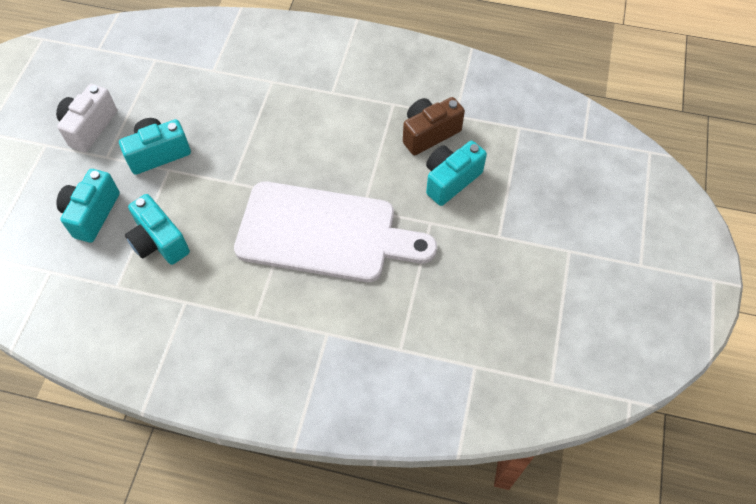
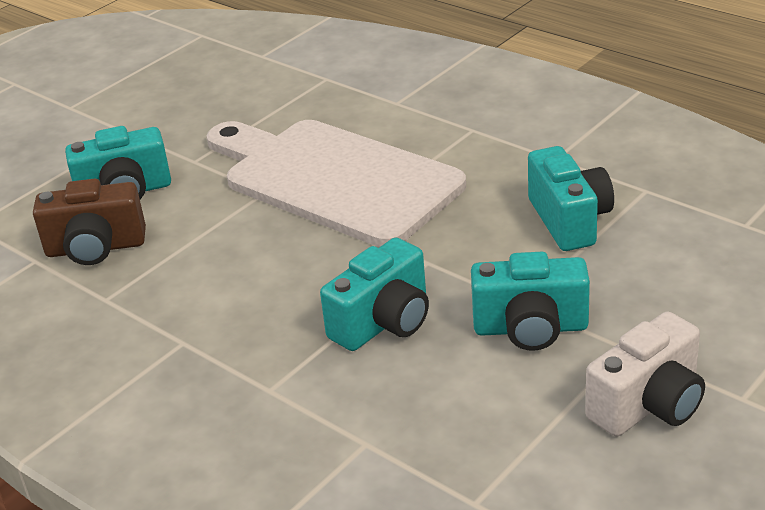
camera: 150 degrees left, 25 degrees down
turquoise camera [56,169,120,243] -> turquoise camera moved to [320,238,429,351]

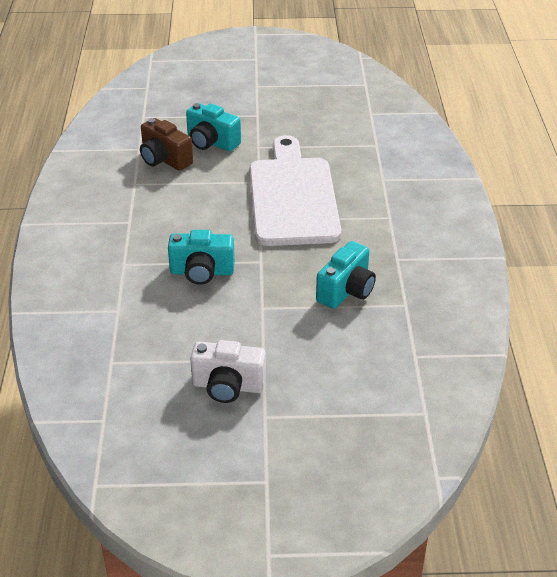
camera: 45 degrees right, 5 degrees up
turquoise camera [471,252,590,351] -> none

